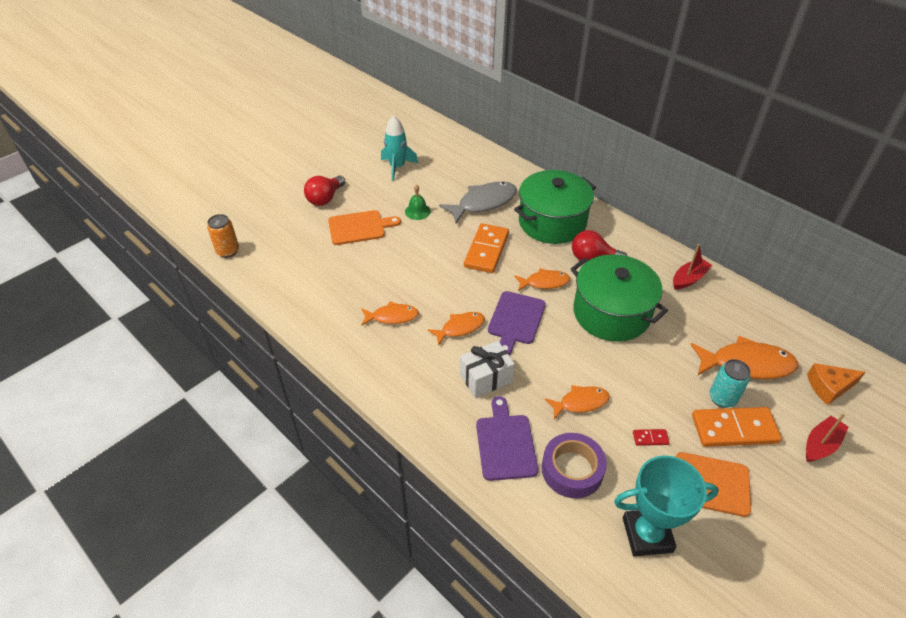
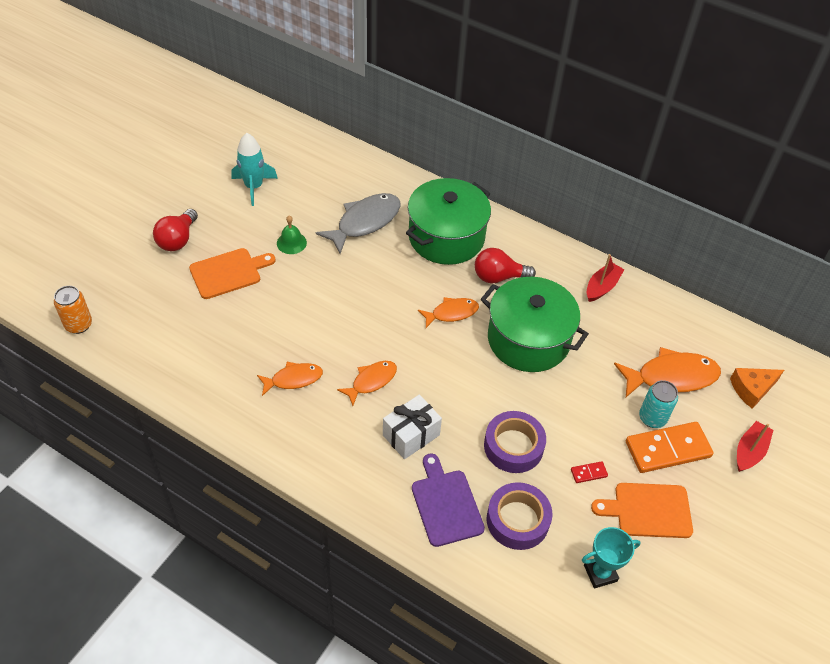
camera: 15 degrees left, 5 degrees up
orange domino [464,223,509,273] -> none
purple cutting board [488,291,546,355] -> none
orange fish [545,385,610,419] -> purple tape [484,411,546,473]
turquoise trophy [614,456,719,556] -> turquoise trophy [582,527,641,589], size x0.64

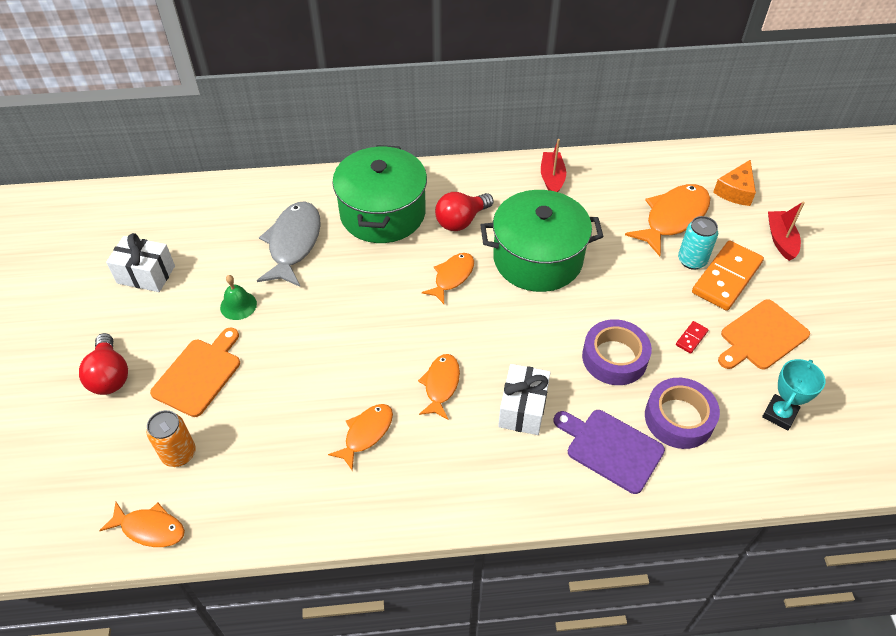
camera: 35 degrees left, 0 degrees up
orange can [54,286,92,334] -> orange can moved to [146,410,196,467]
turquoise rocket [232,133,278,206] -> white gift [106,233,175,292]
none -> orange fish [99,502,185,547]

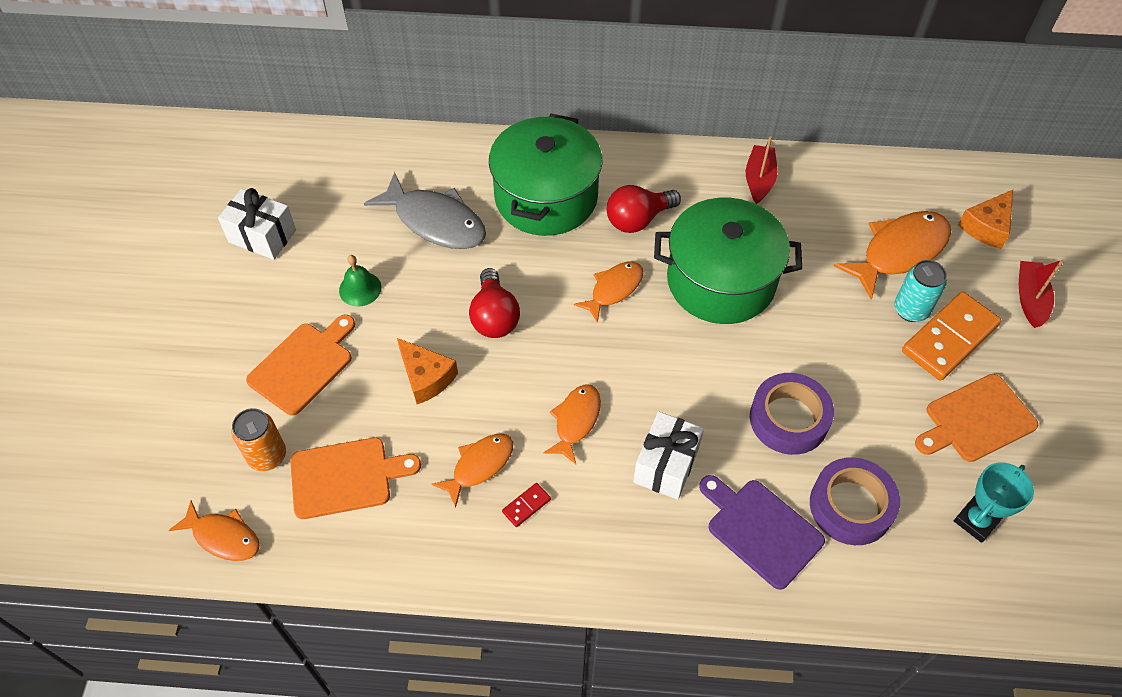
camera: 10 degrees right, 5 degrees up
red light bulb [79,333,128,395] -> red light bulb moved to [469,268,520,338]
grey fish [257,201,321,287] -> grey fish turned 105 degrees clockwise [364,172,486,249]
red domino [676,321,709,354] -> red domino moved to [502,483,551,527]
none -> orange cutting board [290,438,421,519]
none -> orange cheese [397,338,458,404]

